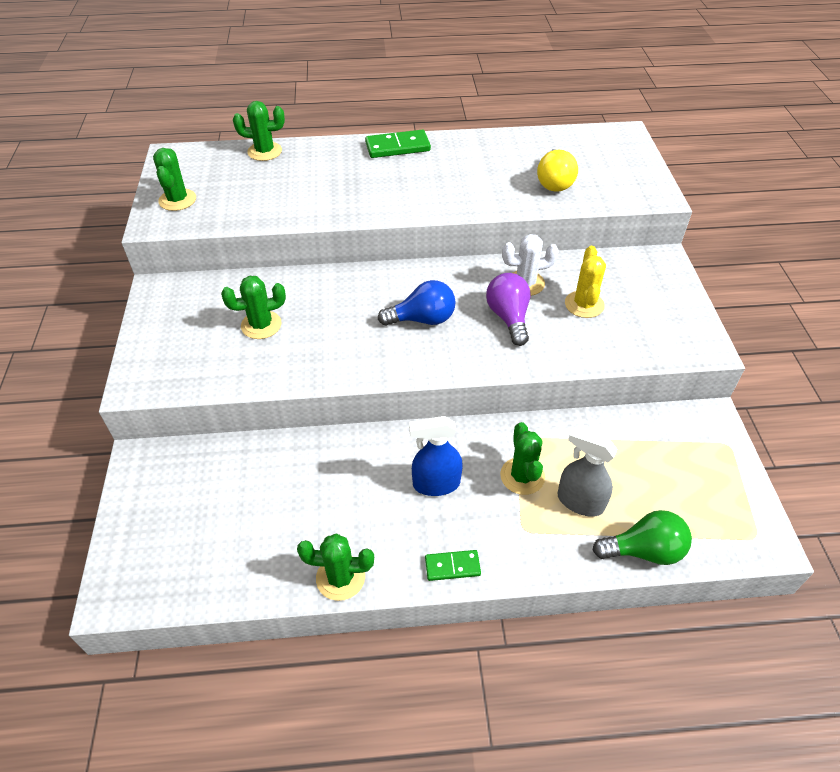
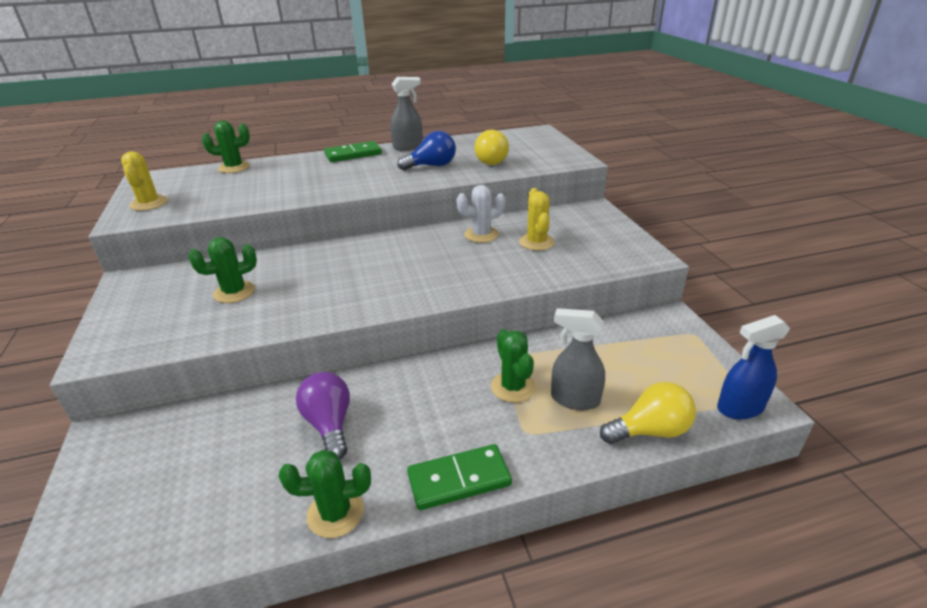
camera: 10 degrees left, 15 degrees down
green cactus [153,148,196,211] -> yellow cactus [121,151,168,211]
blue light bulb [378,280,456,326] -> blue light bulb moved to [397,131,456,170]
blue spray bottle [409,416,463,496] -> blue spray bottle moved to [717,315,790,419]
green domino [425,550,481,581] -> green domino [407,444,512,510], size x1.65
purple light bulb [486,273,530,346] -> purple light bulb moved to [296,372,350,460]
green light bulb [592,510,692,565] -> yellow light bulb [600,382,696,444]
none -> grey spray bottle [390,77,423,150]

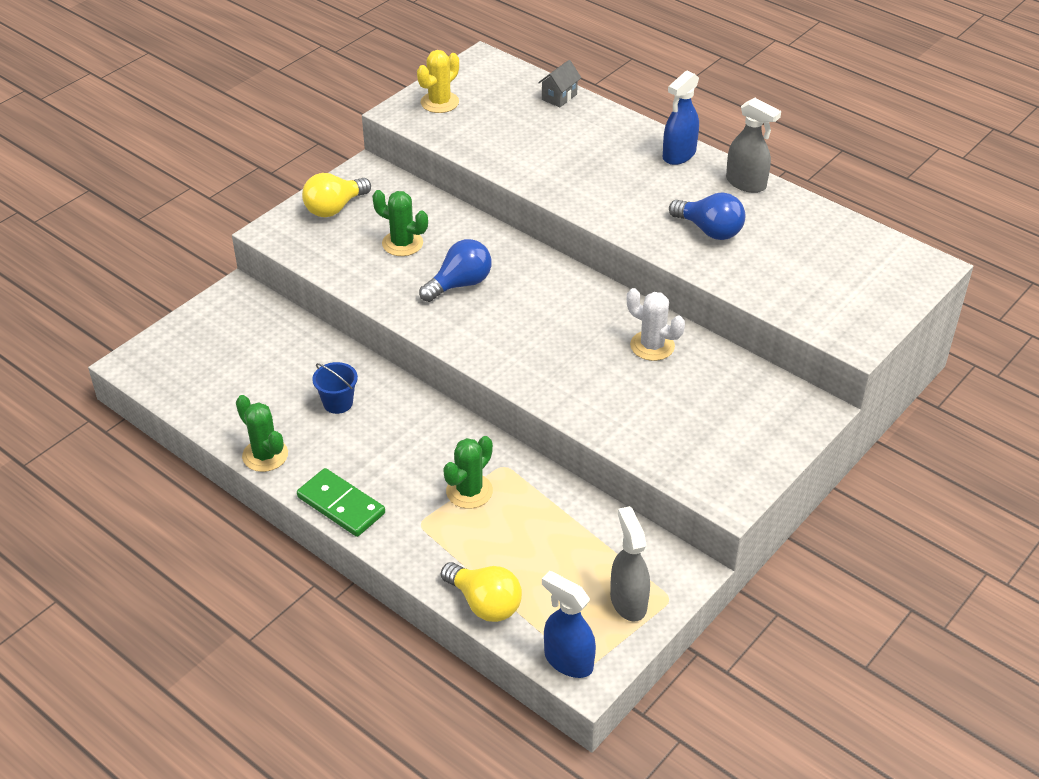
camera: 55 degrees right, 10 degrees up
green cactus [202,121,250,173] -> grey house [538,60,581,107]
purple light bulb [296,372,350,460] -> blue bucket [312,362,358,414]
green domino [324,141,382,162] -> blue spray bottle [663,71,699,165]
yellow light bulb [474,130,509,165] -> yellow light bulb moved to [302,173,371,217]
yellow cactus [519,188,555,251] -> none
grey spray bottle [551,308,605,410] -> grey spray bottle moved to [610,506,650,622]
none -> blue light bulb [419,239,491,302]

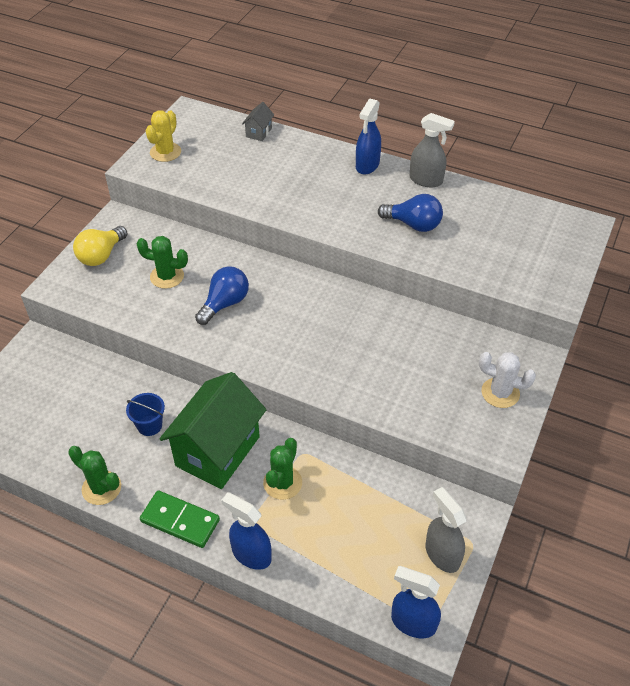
camera: 15 degrees left, 5 degrees up
yellow light bulb [441,562,522,622] -> none
white cactus [627,288,685,361] -> white cactus moved to [479,352,536,408]
none -> green house [160,372,266,489]
none -> blue spray bottle [221,492,272,570]

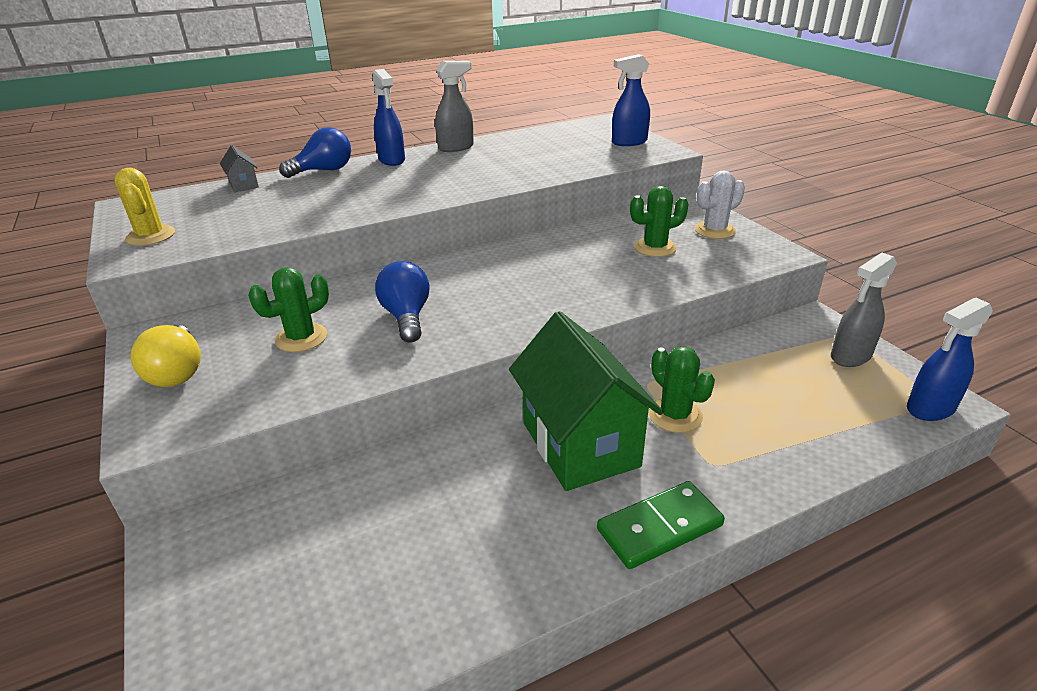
camera: 50 degrees left, 15 degrees down
green cactus [68,446,121,505] -> green cactus moved to [630,186,689,257]
blue bucket [126,393,165,436] -> none
blue spray bottle [221,492,272,570] -> blue spray bottle moved to [612,54,650,146]
blue light bulb [378,194,443,232] -> blue light bulb moved to [279,127,351,178]
grey spray bottle [425,487,467,573] -> grey spray bottle turned 45 degrees counterclockwise [831,252,897,367]

